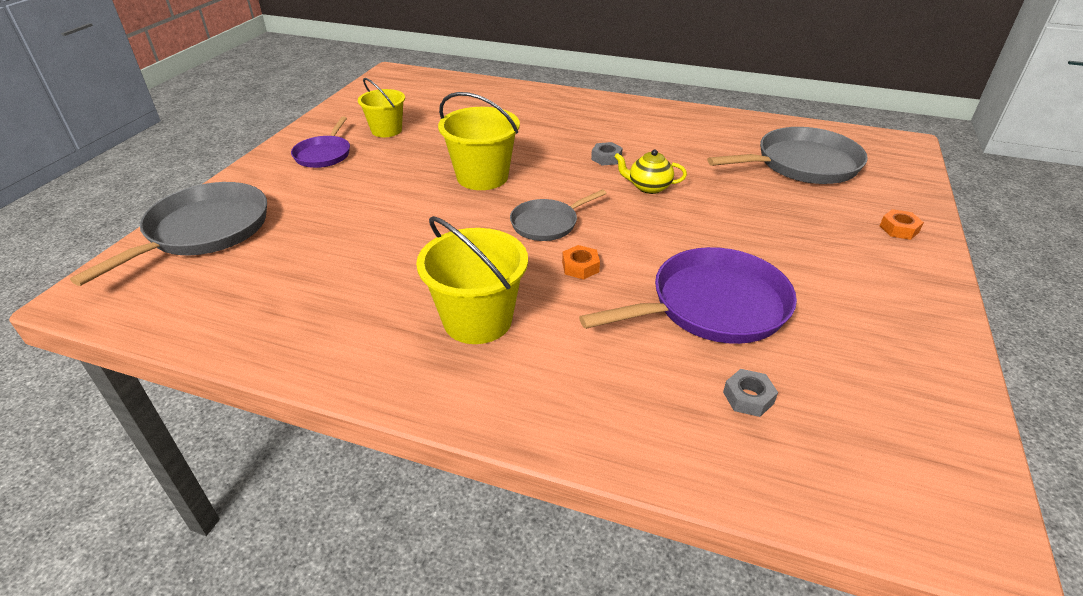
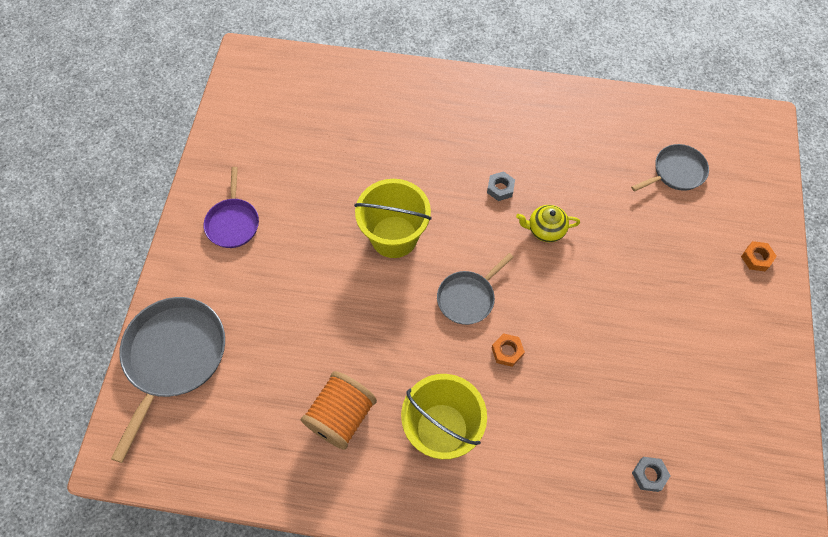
camera: 10 degrees left, 25 degrees up
yellow bucket [358,78,405,137] -> none
purple pan [579,247,797,344] -> none
grey pan [707,127,868,184] -> grey pan [631,144,709,192], size x0.57
none -> orange spool [301,371,377,450]

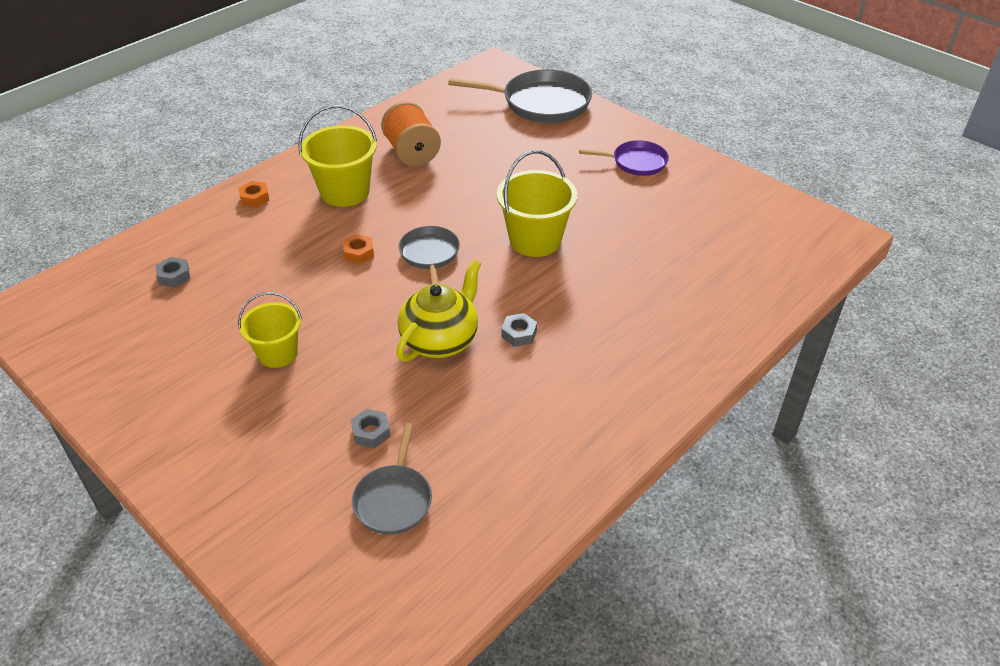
camera: 125 degrees right, 20 degrees down
grey pan [111,297,225,463] -> grey pan turned 45 degrees counterclockwise [448,69,592,123]
purple pan [204,167,259,248] -> purple pan turned 150 degrees clockwise [579,140,669,176]
yellow teapot [516,205,580,242] -> yellow teapot [396,260,481,362], size x1.64
orange nut [741,241,777,271] -> orange nut moved to [239,181,270,208]
none -> yellow bucket [238,292,302,368]
none -> grey nut [351,409,390,448]

